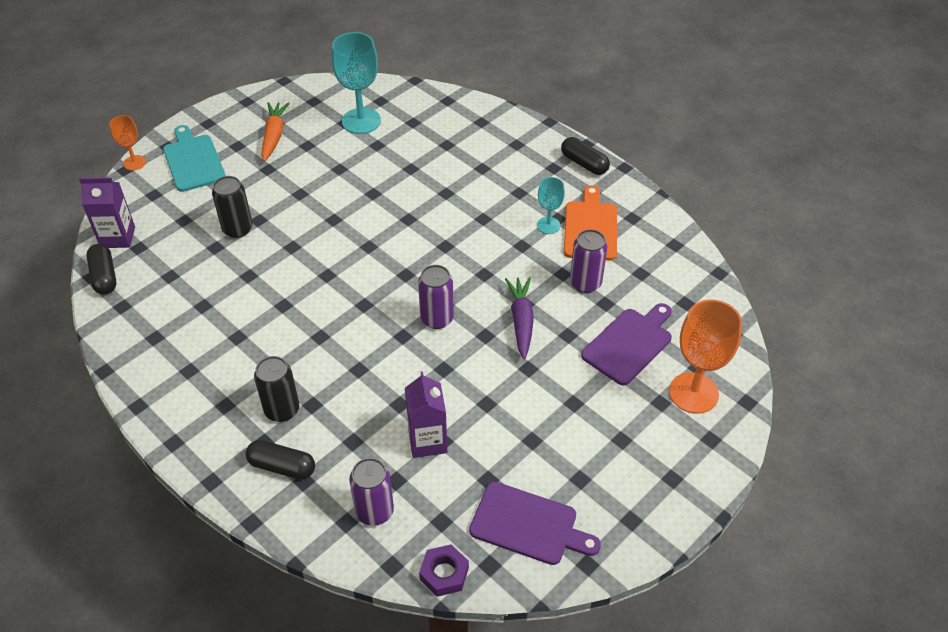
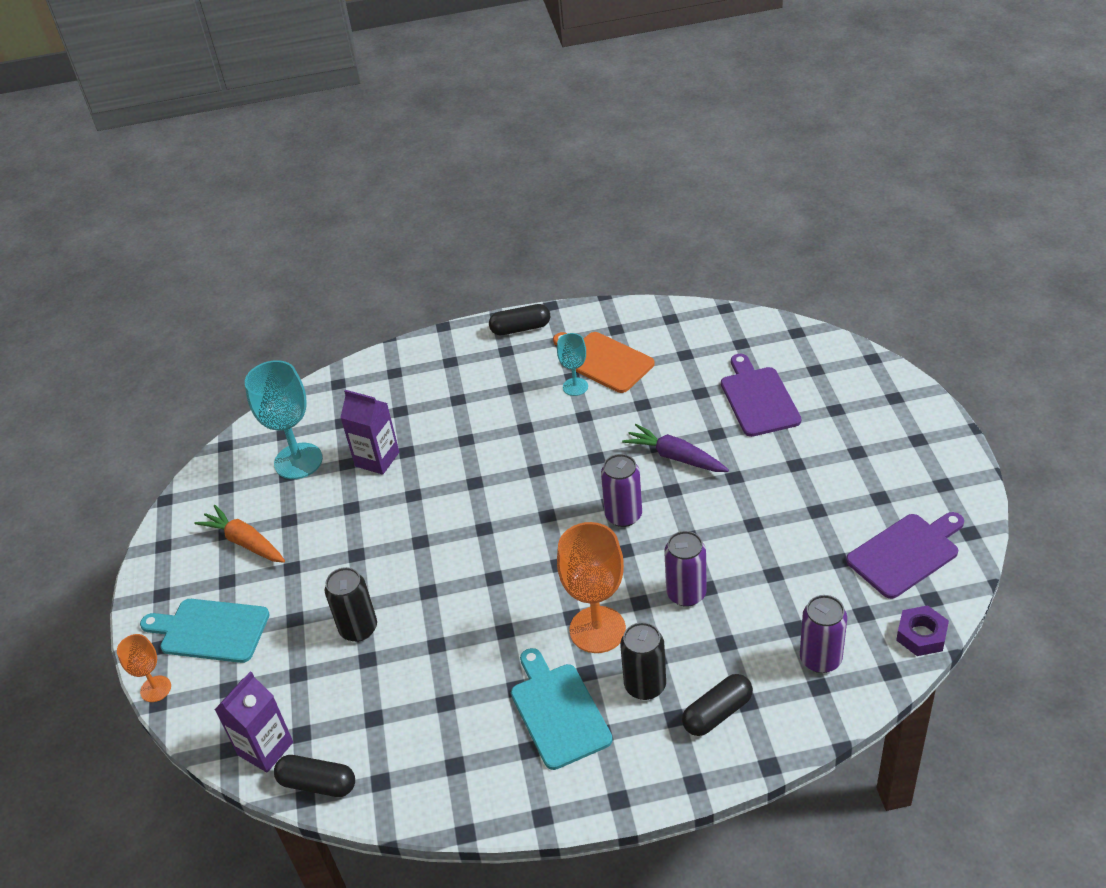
camera: 50 degrees left, 5 degrees down
purple carton [405,371,447,458] -> purple carton moved to [340,390,399,475]
purple can [570,229,607,293] -> purple can moved to [664,531,707,607]
orange goblet [669,299,742,414] -> orange goblet moved to [557,522,626,653]
none -> turquoise cutting board [511,648,613,770]

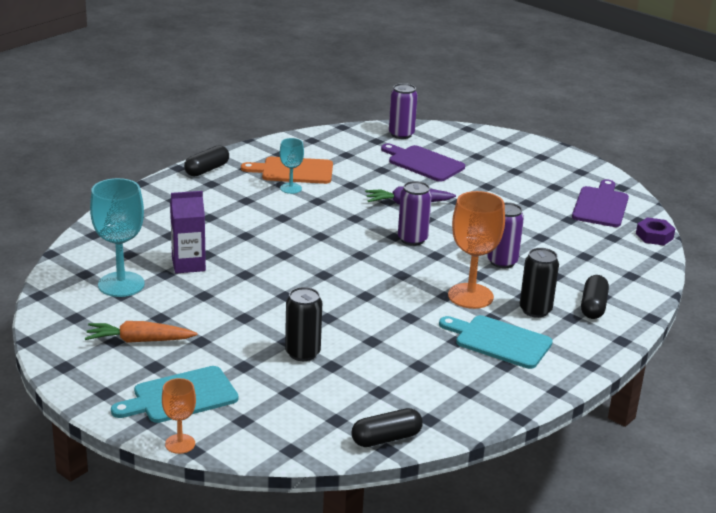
camera: 45 degrees left, 15 degrees down
purple carton [215,671,293,773] -> none
purple can [800,595,847,673] -> purple can moved to [389,83,418,139]

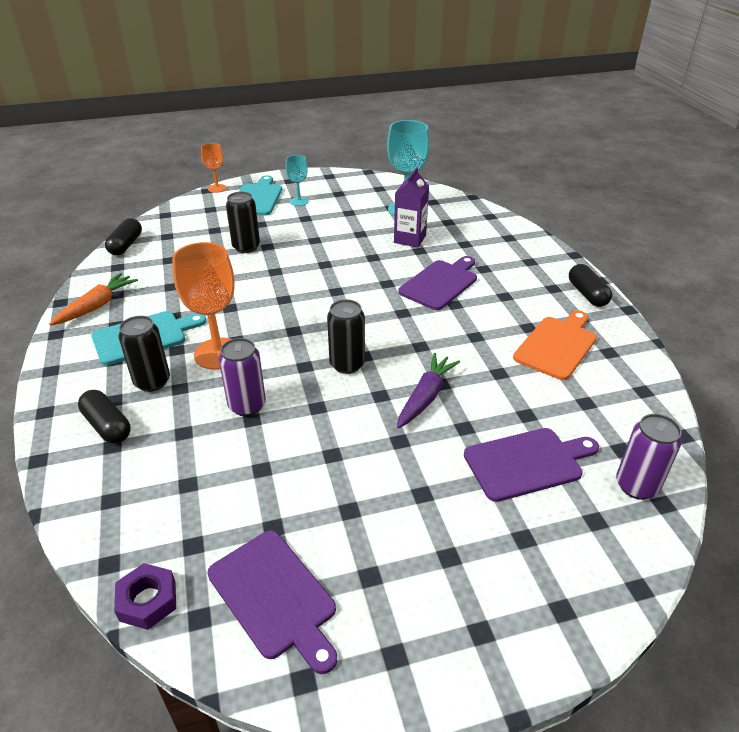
camera: 125 degrees right, 10 degrees up
orange carrot [85,321,198,343] -> orange carrot moved to [49,273,138,326]
turquoise goblet [280,138,304,194] -> turquoise goblet moved to [286,155,309,206]
purple can [398,181,432,246] -> black can [327,299,365,374]
none -> purple cutting board [398,256,477,310]

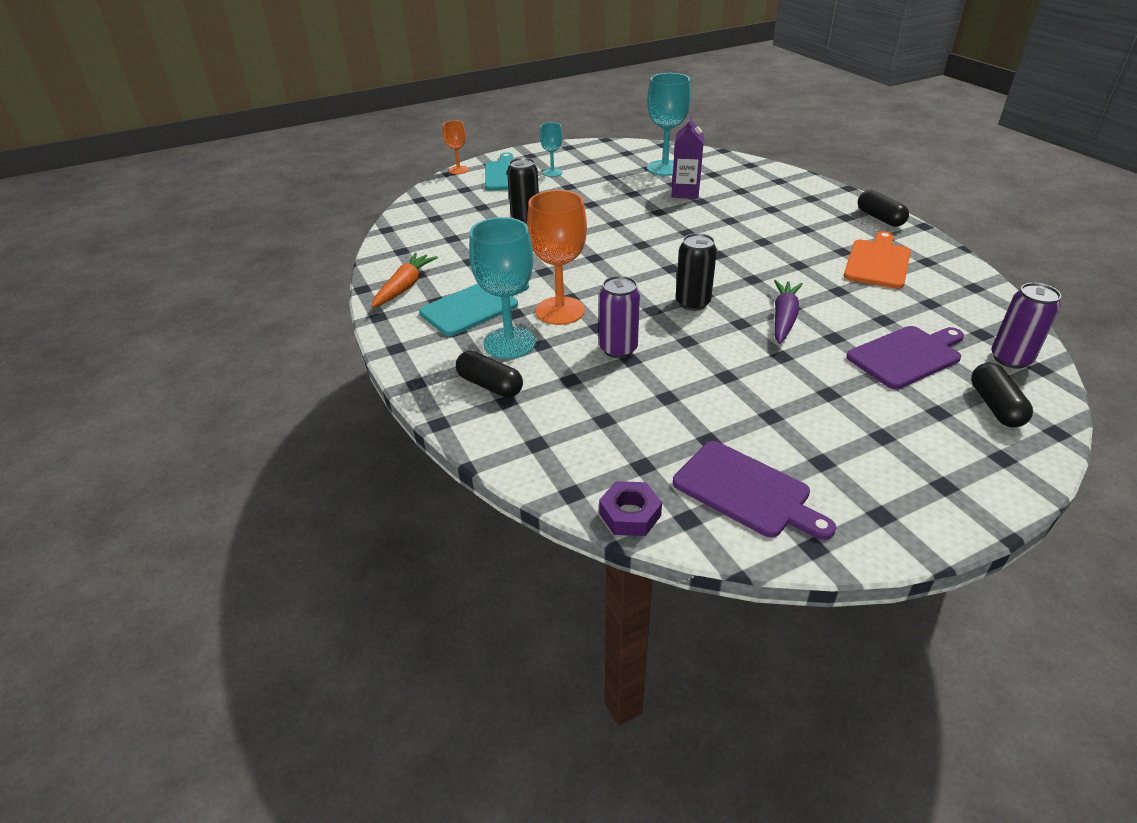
camera: 10 degrees left, 0 degrees up
black capsule [105,218,142,255] -> black capsule moved to [971,363,1033,427]
black can [119,316,170,392] -> turquoise goblet [469,217,536,359]
purple cutting board [398,256,477,310] -> none

